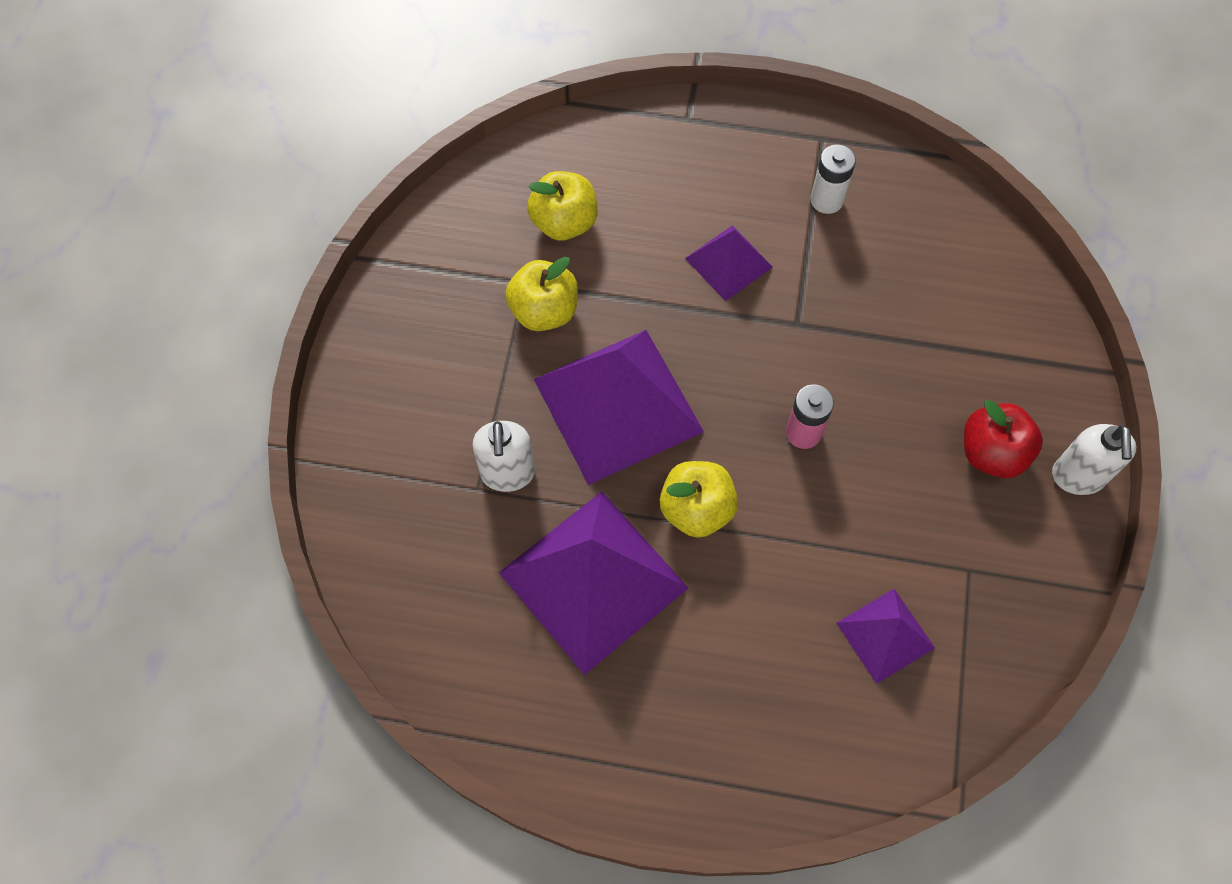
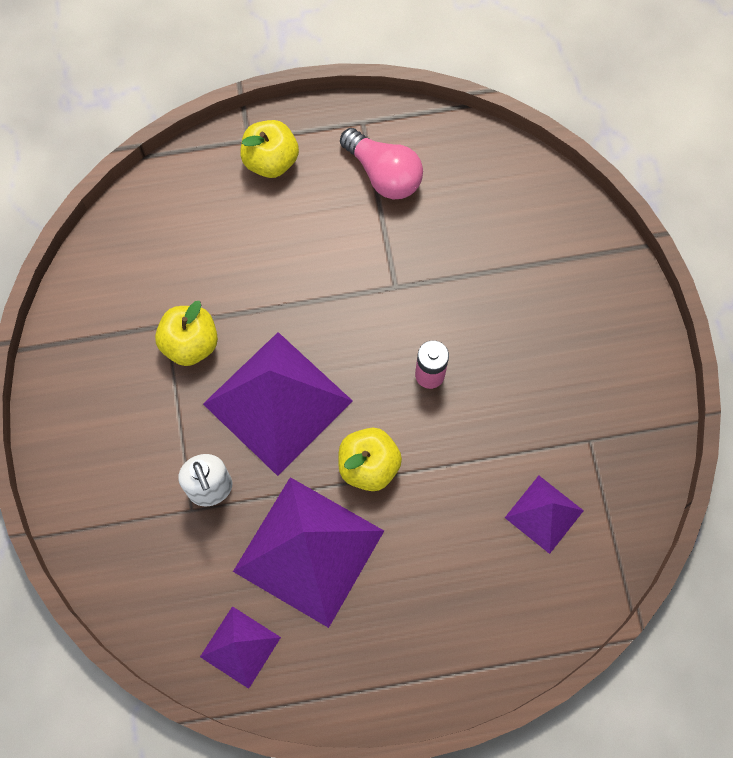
camera: 20 degrees left, 5 degrees up
yellow apple [527,171,598,241] -> yellow apple moved to [240,120,299,178]
purple pyramid [685,225,773,301] -> purple pyramid moved to [200,606,281,689]
white battery [810,145,856,214] -> pink light bulb [340,128,423,199]
red apple [964,400,1043,478] -> none
white soap dispenser [1052,424,1136,495] -> none

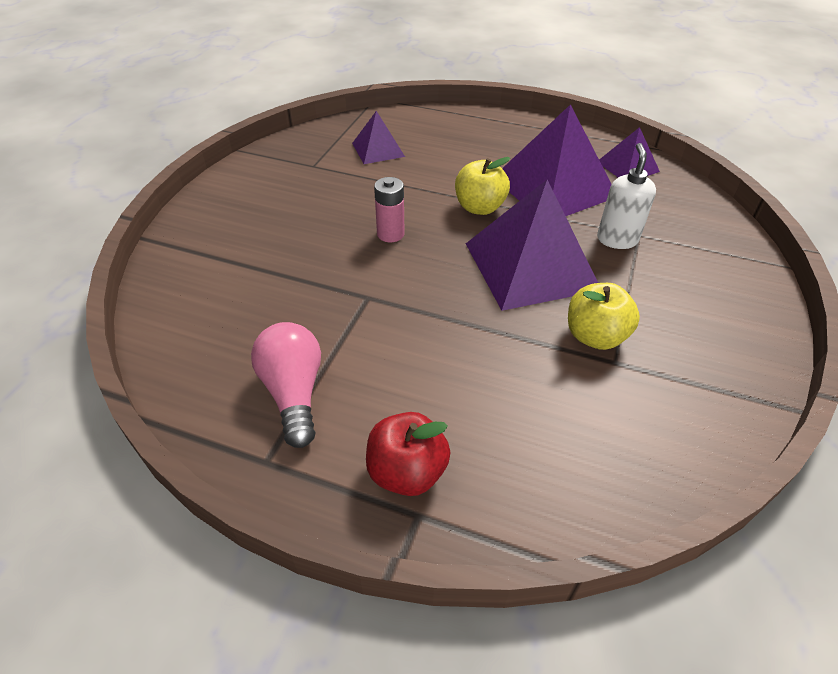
camera: 150 degrees left, 25 degrees down
yellow apple [240,120,299,178] -> red apple [366,412,451,496]

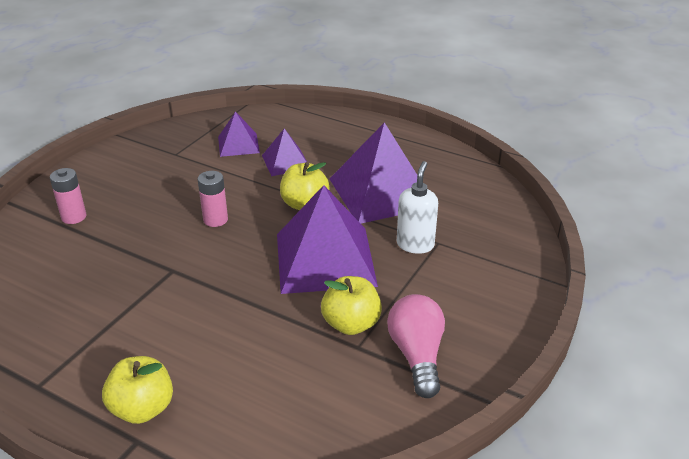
camera: 10 degrees right, 10 degrees down
pink light bulb [251,322,321,448] -> pink light bulb moved to [387,294,445,398]
red apple [366,412,451,496] -> yellow apple [102,356,173,424]
purple pyramid [599,127,660,177] -> purple pyramid moved to [262,128,307,176]
none -> pink battery [50,168,86,224]

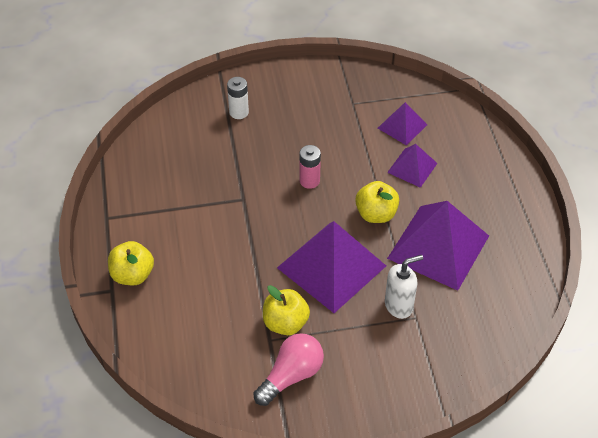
camera: 50 degrees right, 15 degrees up
pink battery [50,168,86,224] -> white battery [227,77,249,119]

